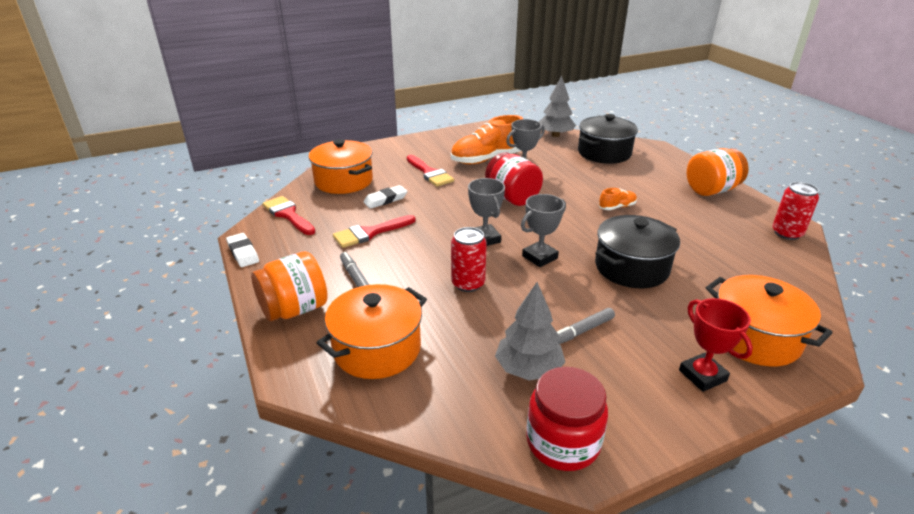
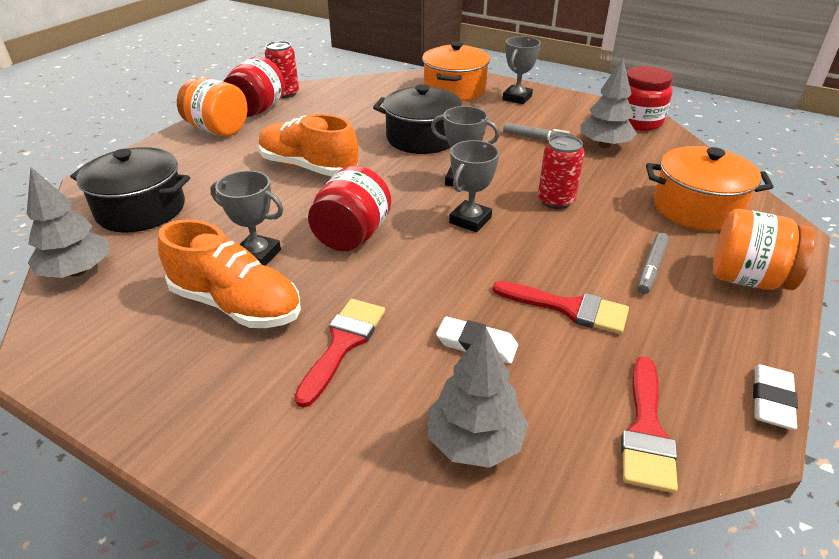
camera: 125 degrees left, 5 degrees up
orange pot [309,139,373,194] -> grey tree [428,327,528,468]
orange shoe [599,188,637,210] -> orange shoe [258,114,358,177], size x2.13
red trophy [679,298,753,392] -> grey trophy [503,36,541,104]
none -> red jar [223,57,285,117]

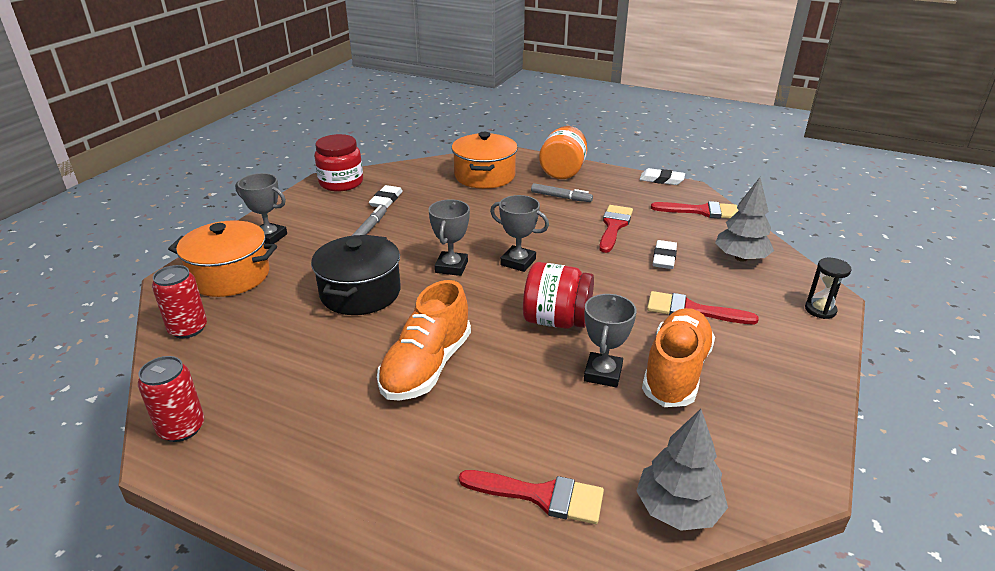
camera: 95 degrees left, 5 degrees down
black pot [70,147,190,233] -> red brush [459,470,604,524]
orange jar [177,78,247,136] -> none
red jar [223,57,285,117] -> none
red can [538,135,585,209] -> red can moved to [152,265,207,339]
grey tree [580,58,637,148] -> white eraser [369,185,403,208]
none -> black hourglass [805,258,852,319]

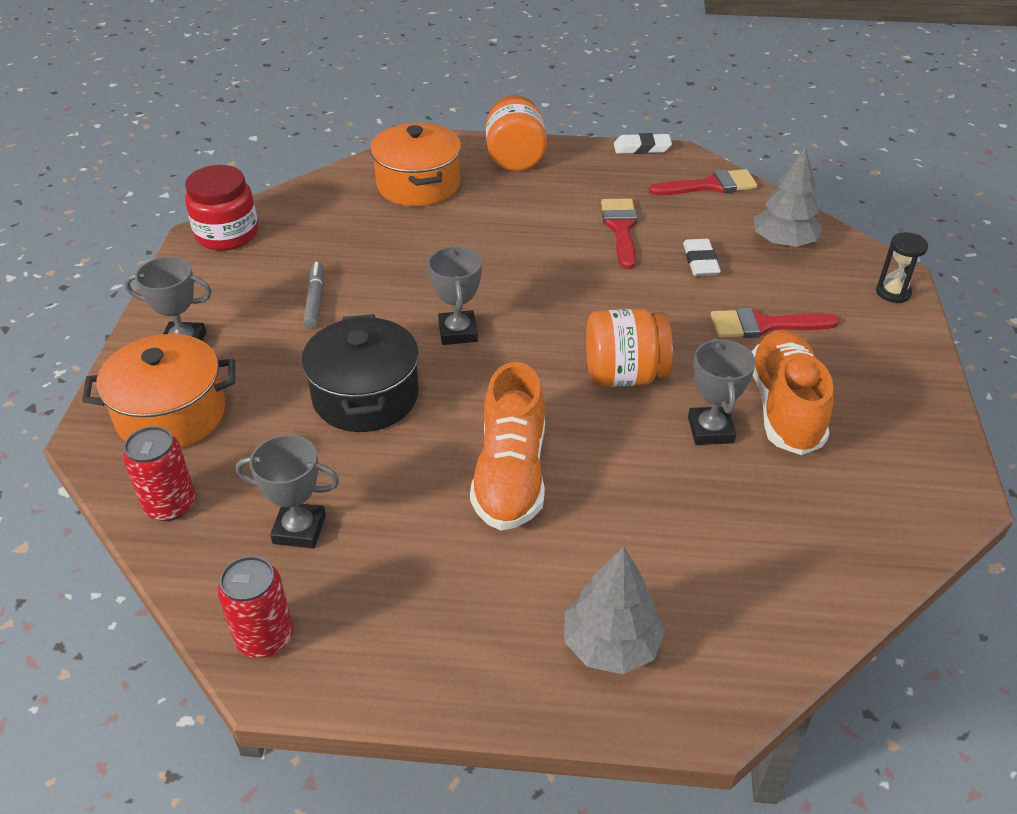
camera: 20 degrees left, 10 degrees up
white eraser [369,185,403,208] -> none
red brush [459,470,604,524] -> none
grey trophy [490,195,549,272] -> grey trophy moved to [236,435,339,548]
red jar [523,262,594,329] -> orange jar [586,309,673,387]
grey marker [531,183,593,202] -> none
grey tree [636,409,728,531] -> grey tree moved to [564,546,665,674]

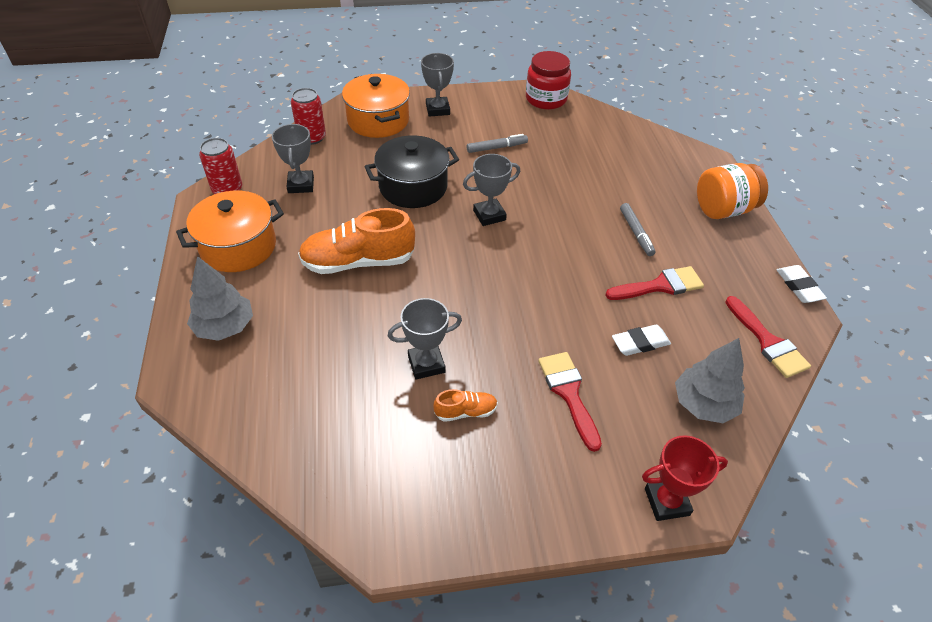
camera: 75 degrees right, 5 degrees up
orange pot [370,123,462,206] -> orange pot moved to [176,191,284,272]
orange jar [586,309,673,387] -> none
orange shoe [752,330,834,455] -> orange shoe [434,389,498,422], size x0.47
black hourglass [876,232,928,303] -> red trophy [642,436,728,521]
none -> grey marker [620,203,656,256]

